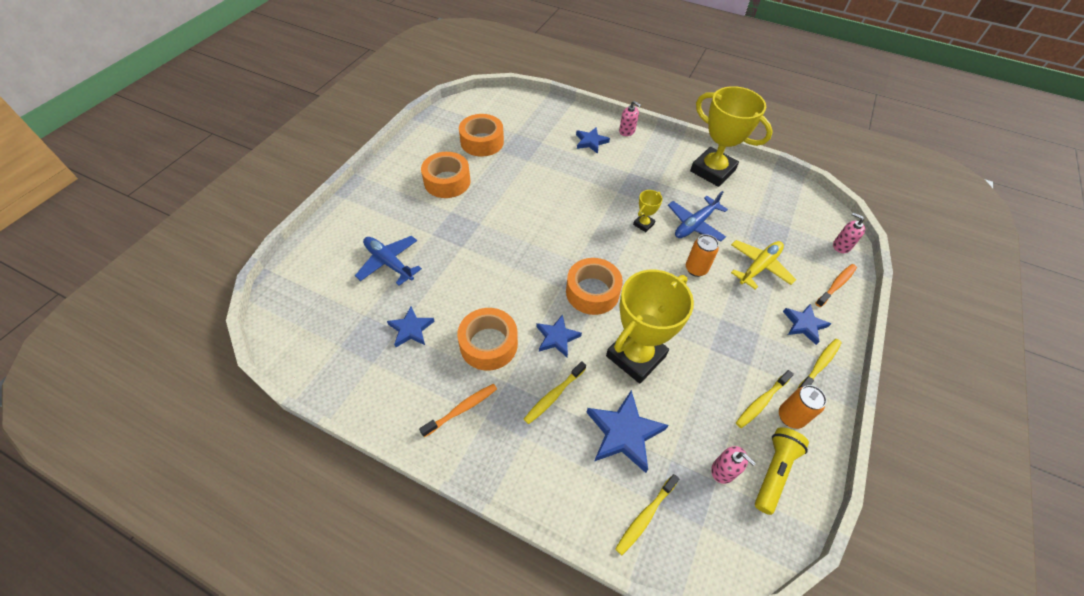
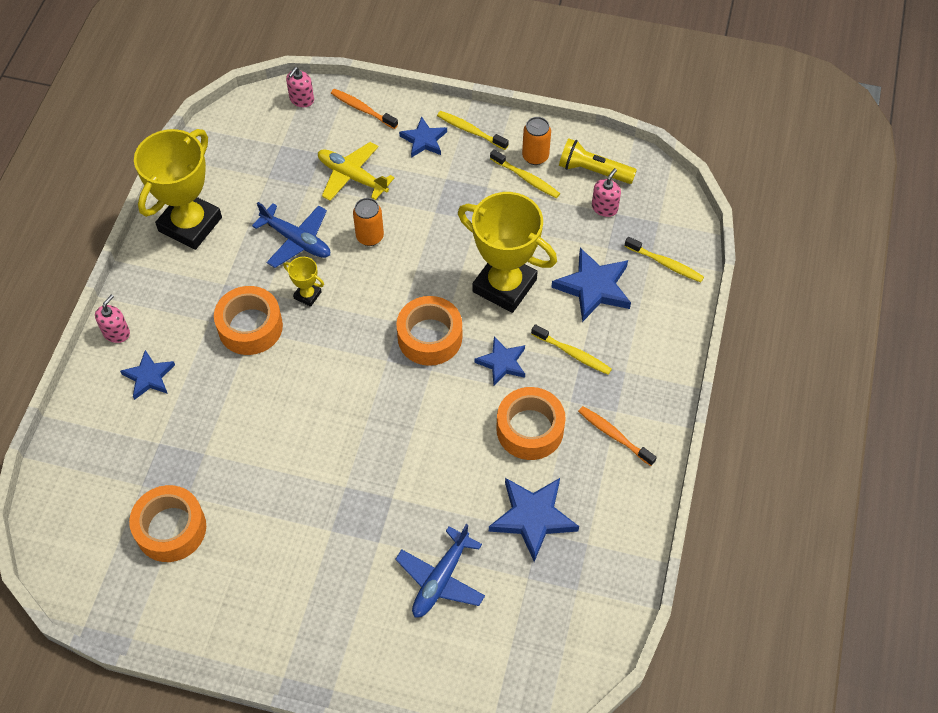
camera: 100 degrees left, 5 degrees up
blue star [387,306,435,347] -> blue star [489,478,579,562], size x1.57
orange tape [421,152,471,198] -> orange tape moved to [214,286,283,355]

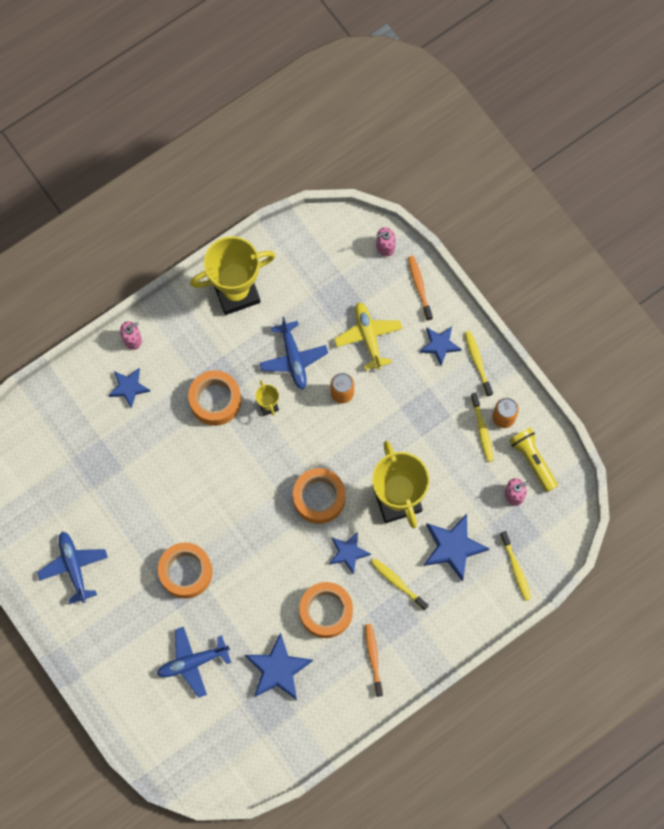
camera: 40 degrees right, 15 degrees up
orange tape [129,485,206,562] -> orange tape moved to [158,542,213,599]
yellow toothbrush [531,324,612,375] -> yellow toothbrush turned 150 degrees clockwise [371,558,429,610]
none -> blue plane [37,532,108,604]

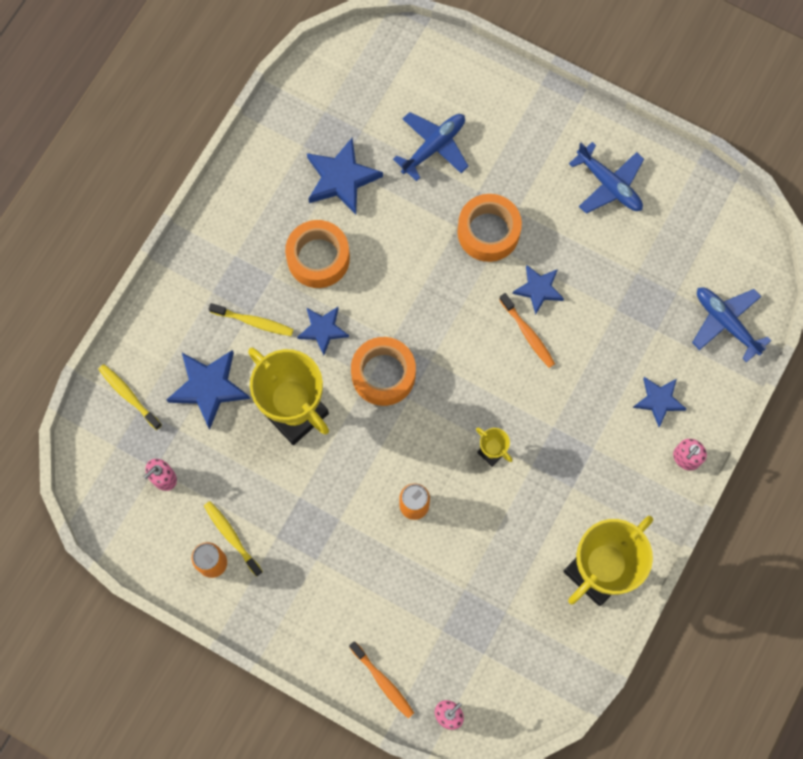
camera: 155 degrees right, 0 degrees up
orange tape [188,370,241,426] -> none
blue plane [260,317,328,390] -> blue plane moved to [692,287,771,362]
yellow plane [334,302,403,370] -> none
orange toothbrush [365,624,383,697] -> orange toothbrush moved to [499,293,555,368]
blue star [420,327,461,366] -> blue star moved to [513,265,564,315]
yellow toothbrush [465,331,493,397] -> none
yellow flashlight [509,428,558,492] -> none

